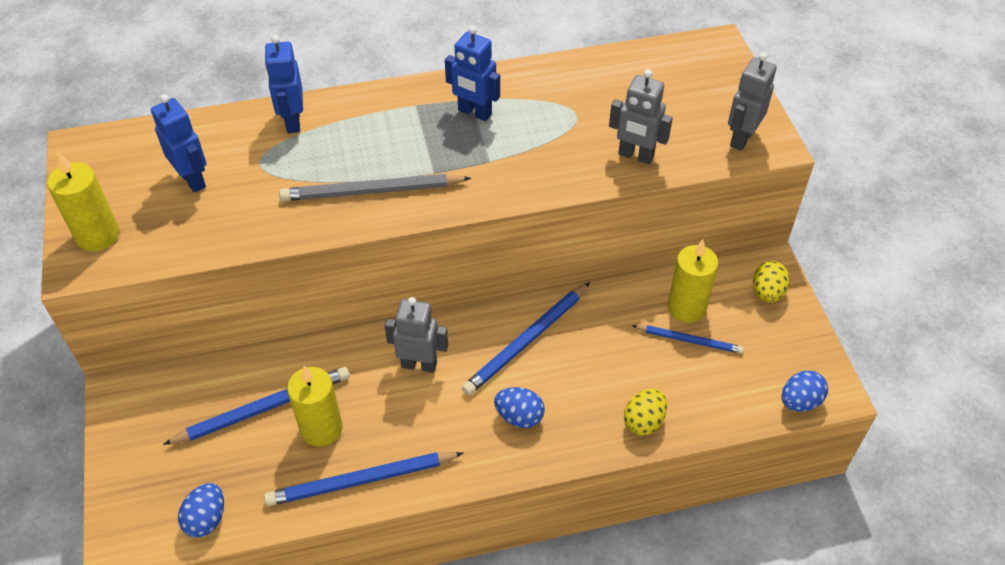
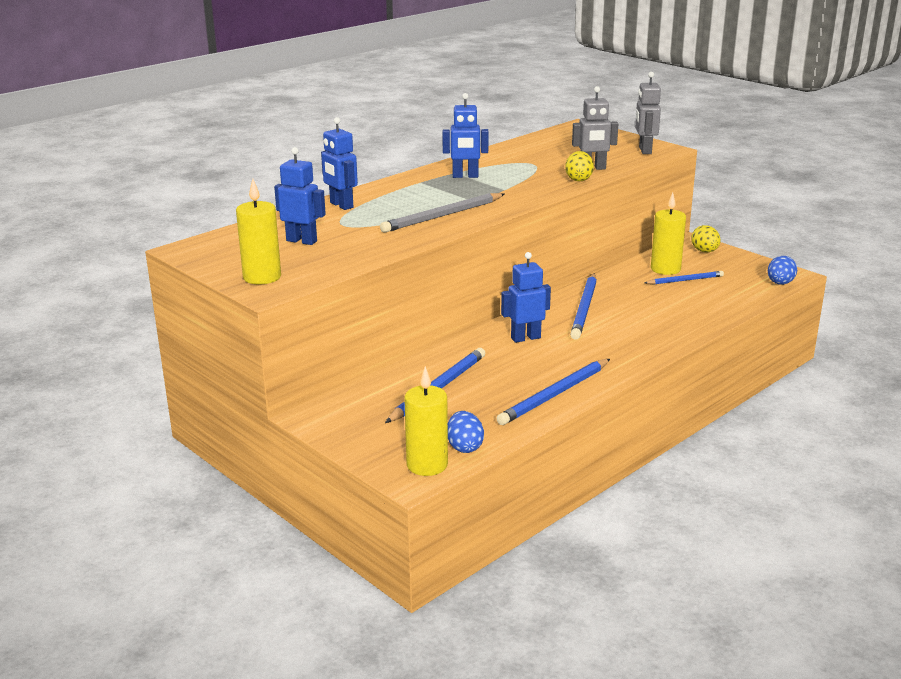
camera: 30 degrees left, 25 degrees down
yellow candle [287,366,342,447] -> yellow candle moved to [404,366,448,476]
grey robot [385,297,448,373] -> blue robot [501,252,551,343]
blue egg [494,387,545,428] -> none
yellow egg [624,388,667,436] -> yellow egg moved to [565,151,594,181]

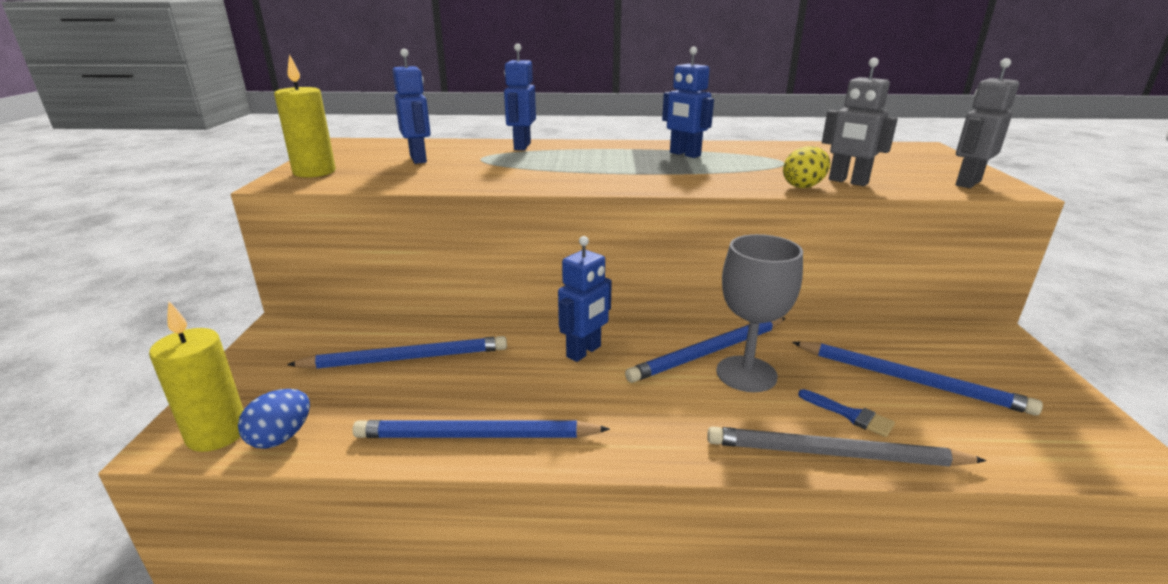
camera: 45 degrees right, 0 degrees up
grey pencil [380,193,504,233] -> grey pencil moved to [707,426,987,467]
blue robot [501,252,551,343] -> blue robot turned 105 degrees clockwise [558,236,612,362]
blue pencil [644,271,724,285] -> blue pencil [792,342,1043,416], size x1.63
yellow candle [651,192,686,275] -> none
yellow egg [691,225,721,252] -> none
blue egg [768,256,797,285] -> none
none -> grey goblet [716,234,803,392]
none -> blue brush [798,389,895,437]

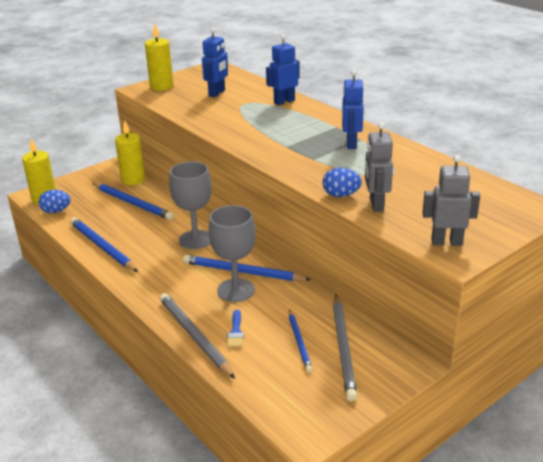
camera: 50 degrees right, 5 degrees up
blue robot [558,236,612,362] -> grey goblet [169,161,212,249]
yellow egg [783,146,830,188] -> blue egg [323,168,362,197]
blue pencil [792,342,1043,416] -> blue pencil [289,310,312,373], size x0.61
none -> yellow candle [115,121,145,185]
none -> grey pencil [333,295,357,401]

